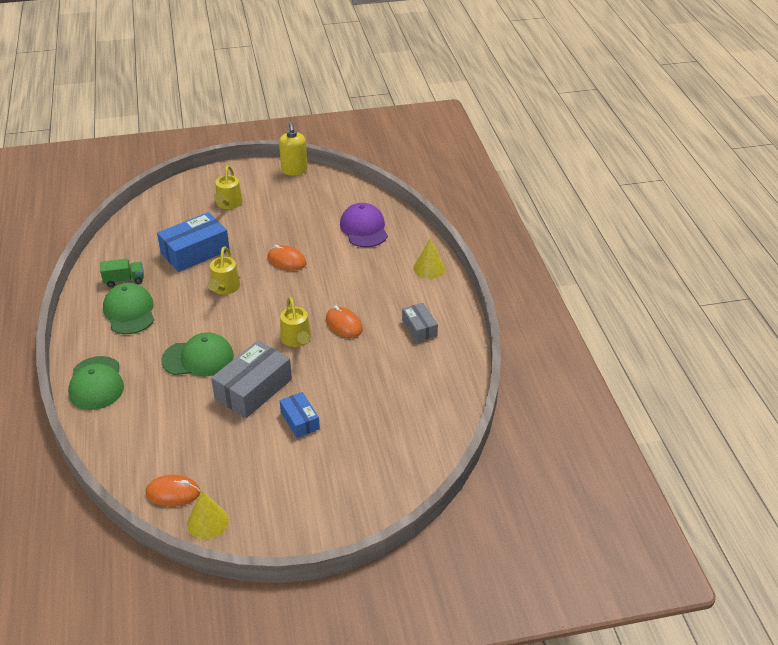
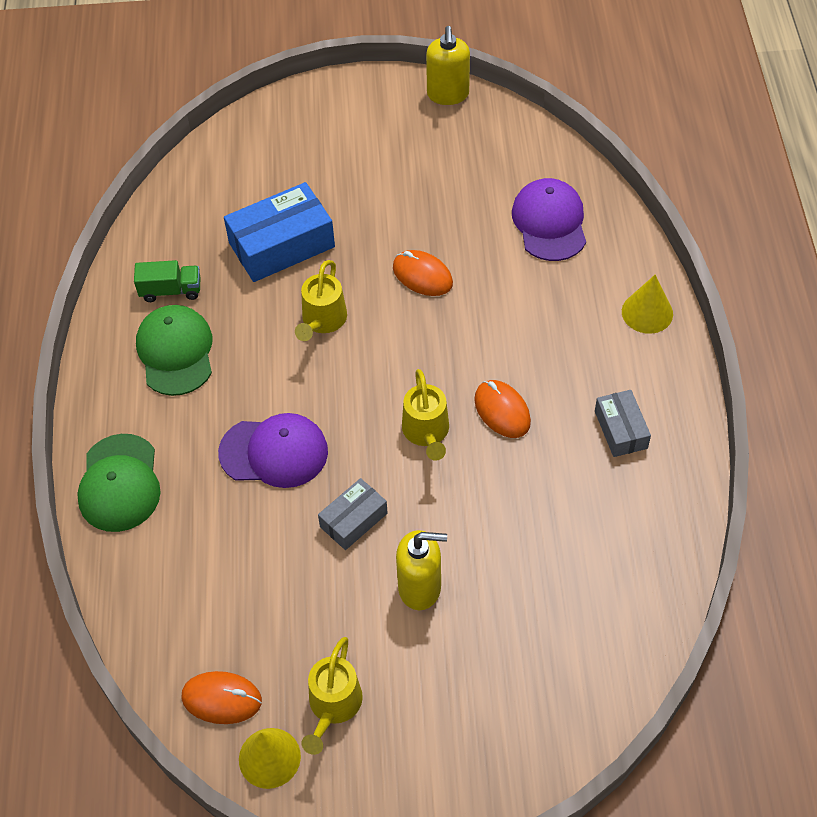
camera: 10 degrees right, 15 degrees up
green cap [161,332,234,376] -> purple cap [218,413,328,488]
grey box [211,340,292,418] -> grey box [318,478,388,550], size x0.56
yellow watering can [214,165,243,209] -> yellow watering can moved to [302,637,363,755]
blue box [280,392,320,438] -> yellow soap dispenser [396,530,447,610]

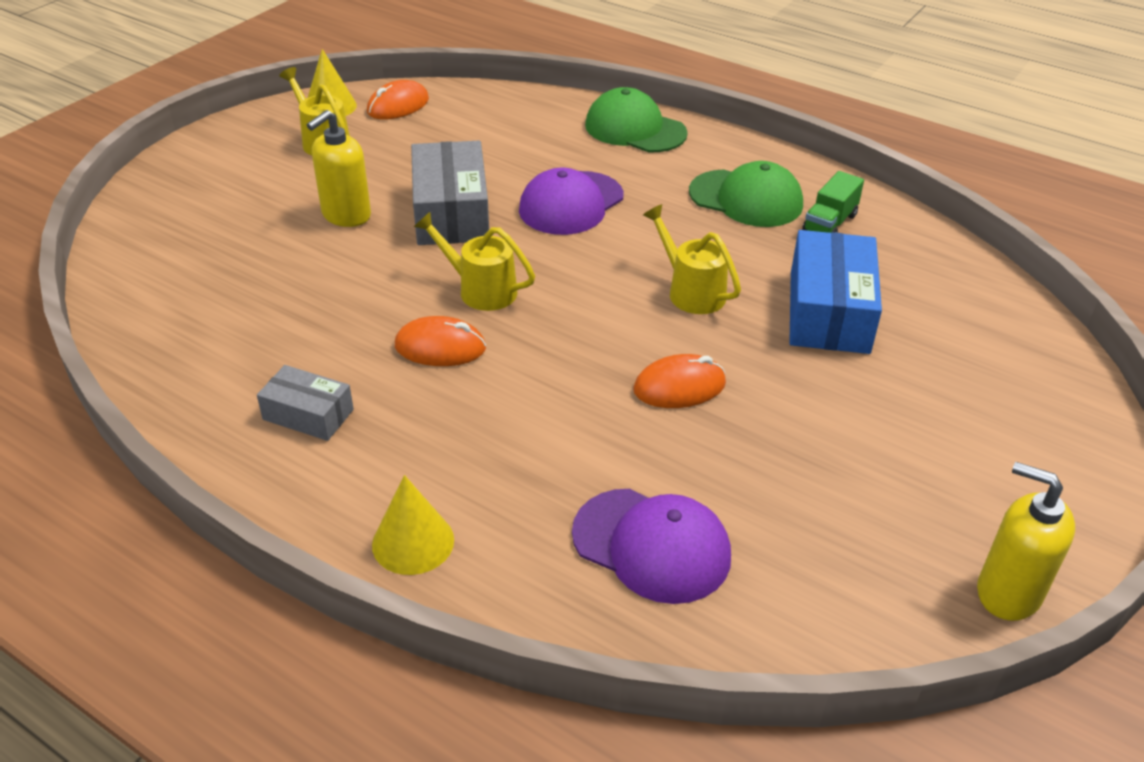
camera: 125 degrees right, 15 degrees down
grey box [318,478,388,550] -> grey box [411,141,489,245], size x1.77

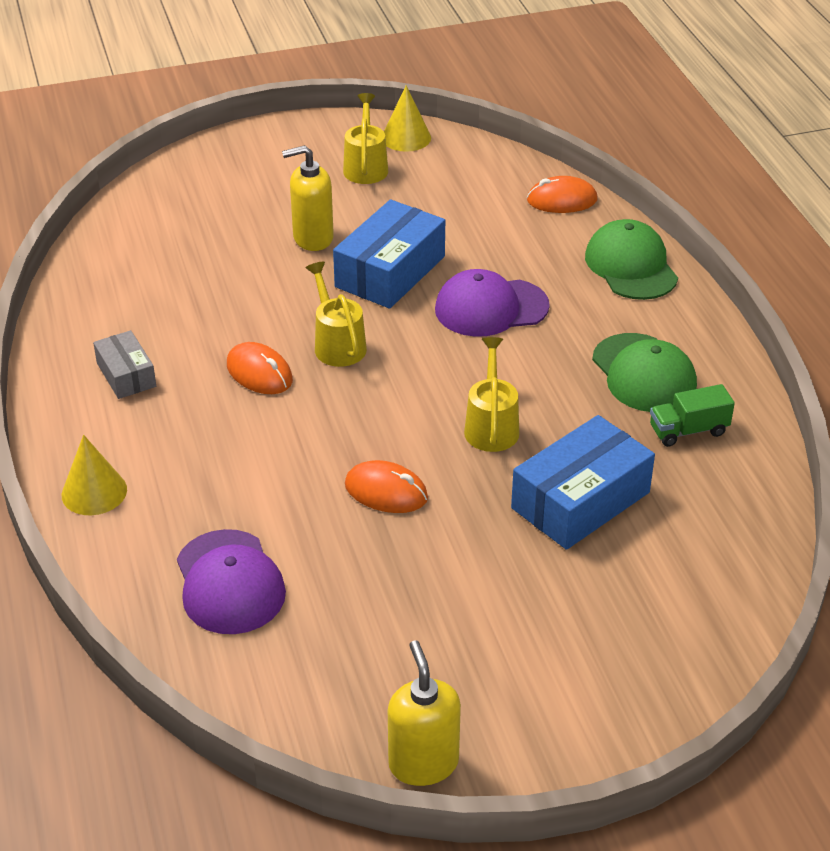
camera: 40 degrees right, 0 degrees up
orange mouse [367,80,429,119] -> orange mouse moved to [527,176,598,213]
grey box [411,141,489,245] -> blue box [333,199,445,309]

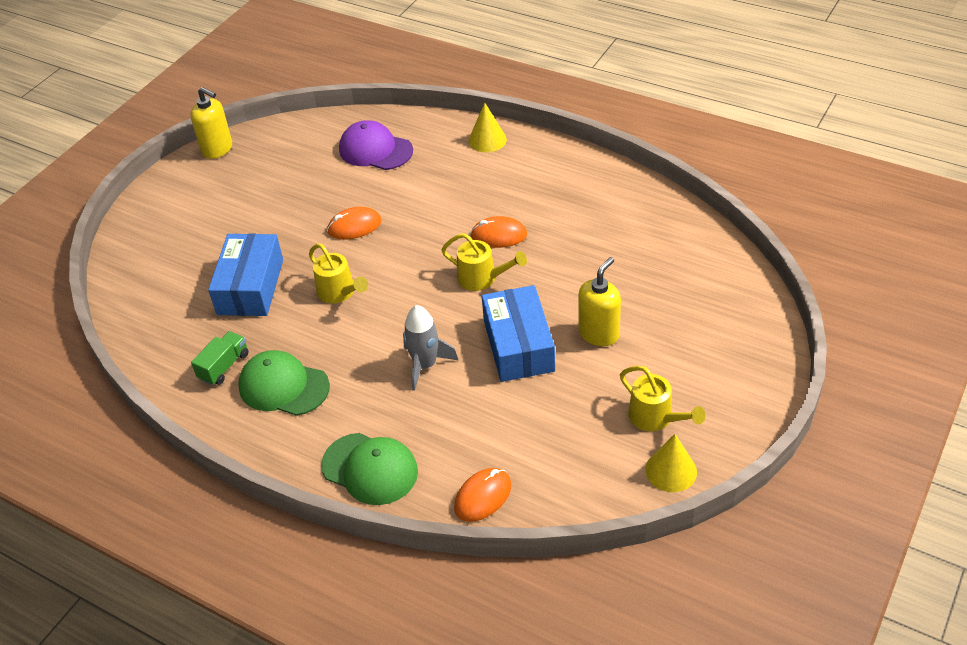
camera: 140 degrees right, 5 degrees up
grey box [93,330,156,399] -> none
purple cap [435,269,550,337] -> grey rocket [403,305,458,391]

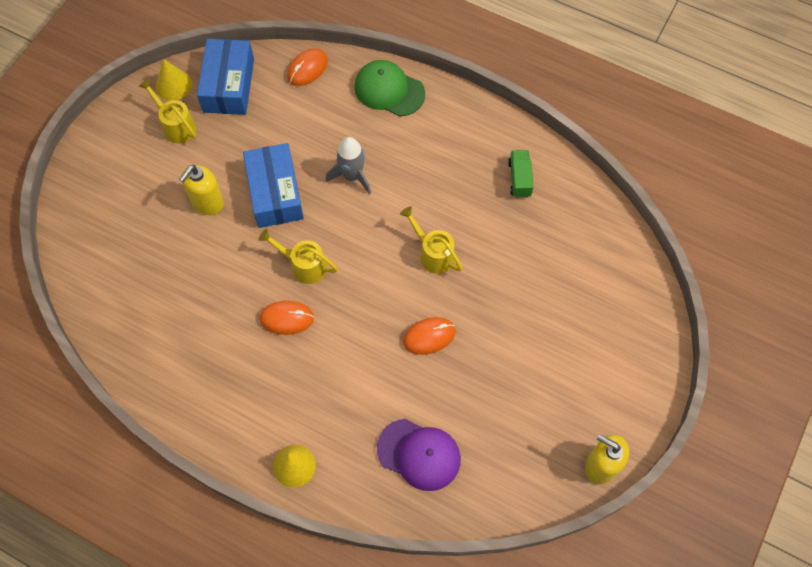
camera: 175 degrees right, 20 degrees up
green truck [191,331,249,386] -> green truck turned 150 degrees clockwise [508,150,534,198]
blue box [208,234,283,316] -> blue box moved to [197,39,254,115]
green cap [238,350,330,416] -> none

